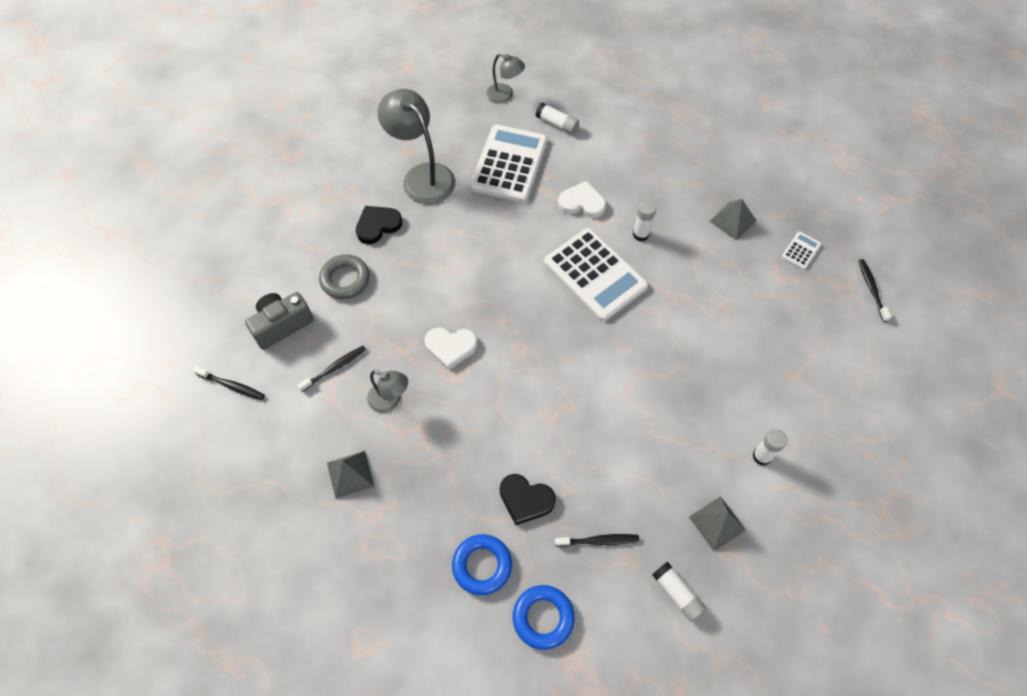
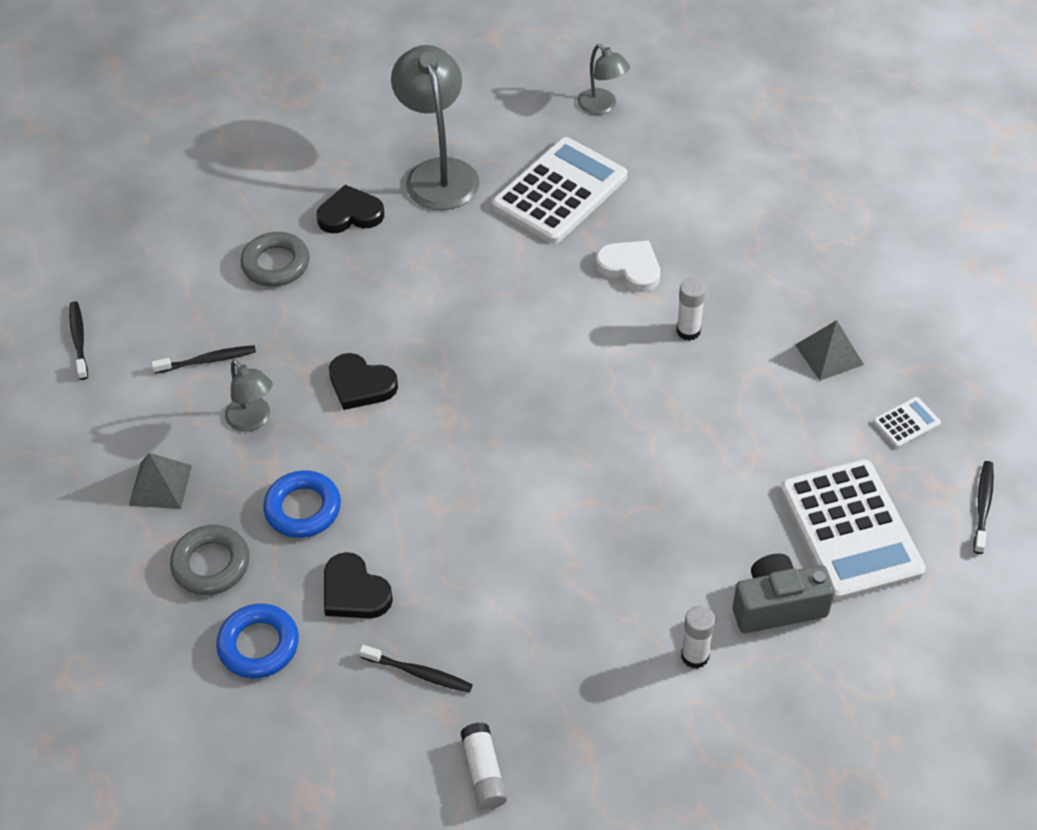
camera: 25 degrees right, 10 degrees down
black toothbrush [193,367,265,400] -> black toothbrush turned 150 degrees counterclockwise [69,301,88,380]
grey camera [245,292,314,350] -> grey camera moved to [733,554,835,633]
white heart [424,327,477,370] -> black heart [329,353,398,410]
blue ring [513,585,575,650] -> blue ring moved to [263,470,341,538]
white glue stick [536,103,579,134] -> none
white calculator [544,228,648,321] -> white calculator moved to [780,459,926,601]
grey pyramid [689,496,746,551] -> none
none -> grey ring [170,525,250,595]

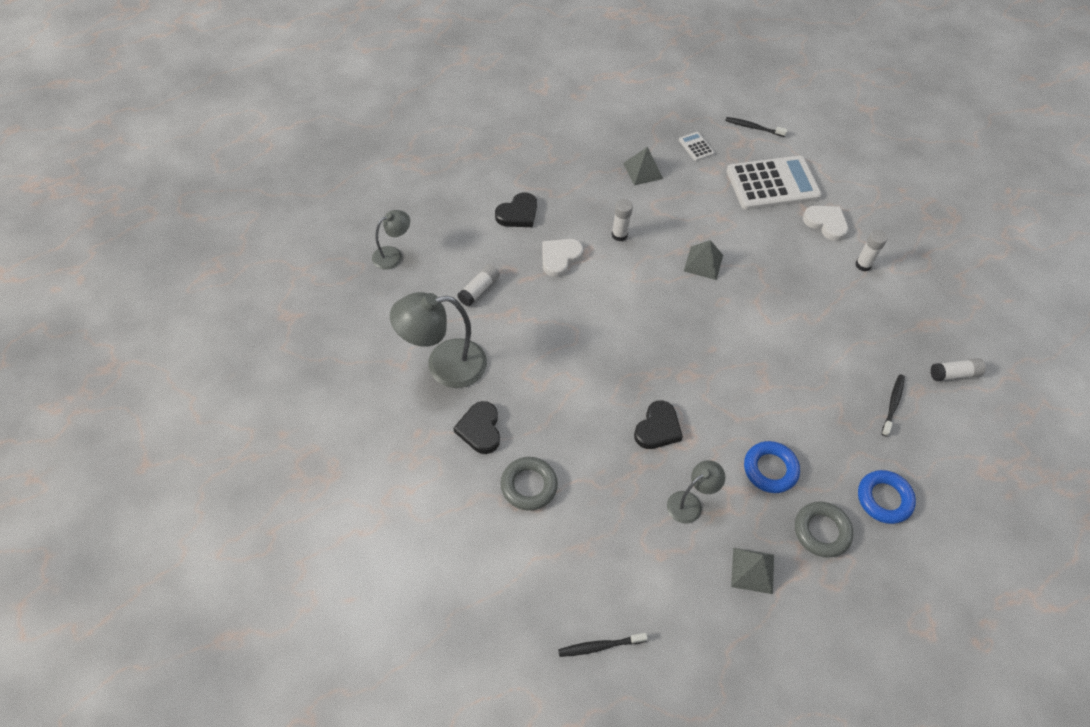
camera: 90 degrees left, 5 degrees up
black toothbrush [151,345,256,374] -> none
black heart [324,552,393,618] -> black heart moved to [495,192,537,227]
white calculator [492,137,627,244] -> white glue stick [458,264,500,306]
grey camera [733,554,835,633] -> white heart [803,206,848,241]
none -> grey pyramid [684,240,723,280]

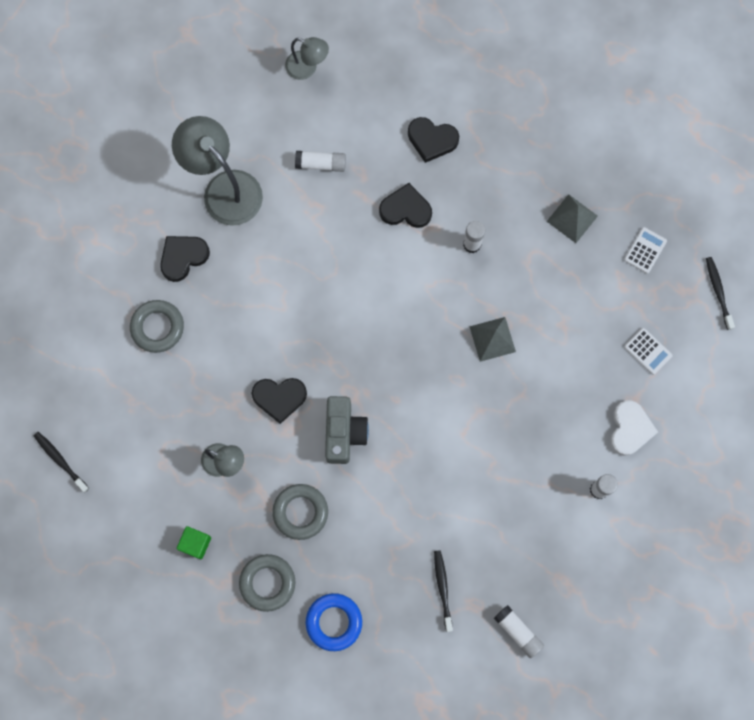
camera: 60 degrees right, 20 degrees up
white heart [542,239,583,277] -> black heart [379,183,432,228]
white calculator [727,156,822,210] -> white calculator [624,328,673,375], size x0.42
grey pyramid [731,548,774,594] -> green cube [177,526,211,559]
blue ring [744,441,800,493] -> grey ring [272,484,328,540]
black toothbrush [882,375,905,437] -> black toothbrush turned 90 degrees counterclockwise [434,550,453,632]
none -> grey camera [325,396,369,464]

